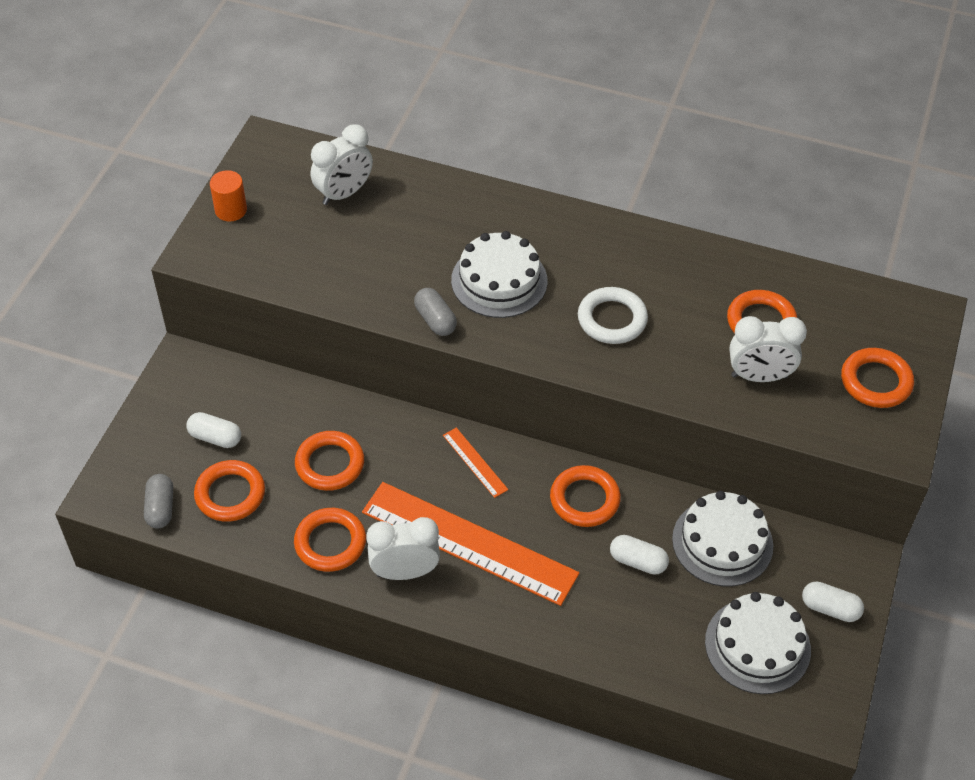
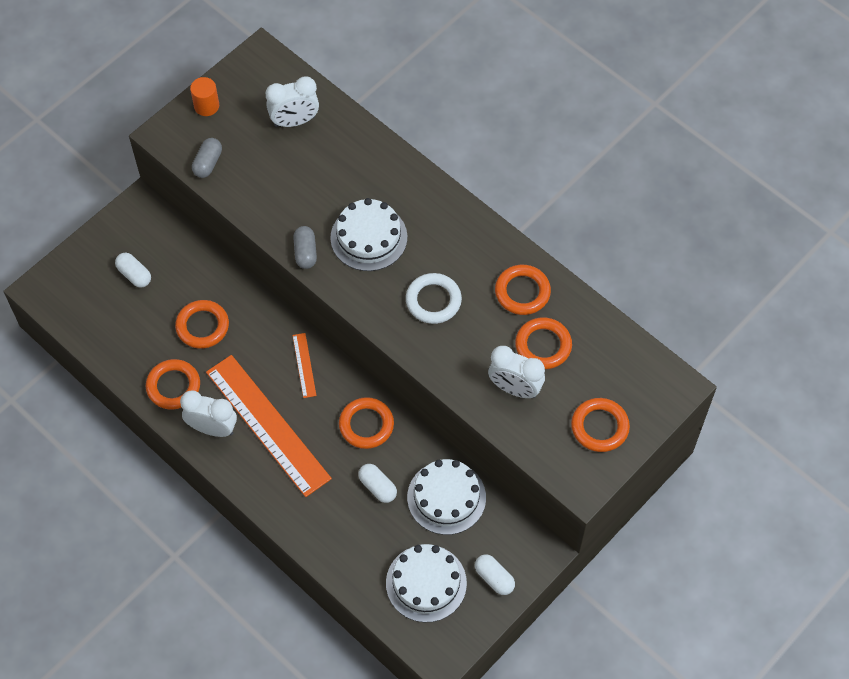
camera: 25 degrees right, 10 degrees up
grey capsule [144,474,173,528] -> grey capsule moved to [192,138,222,178]
orange ring [194,460,265,522] -> orange ring moved to [495,265,551,315]

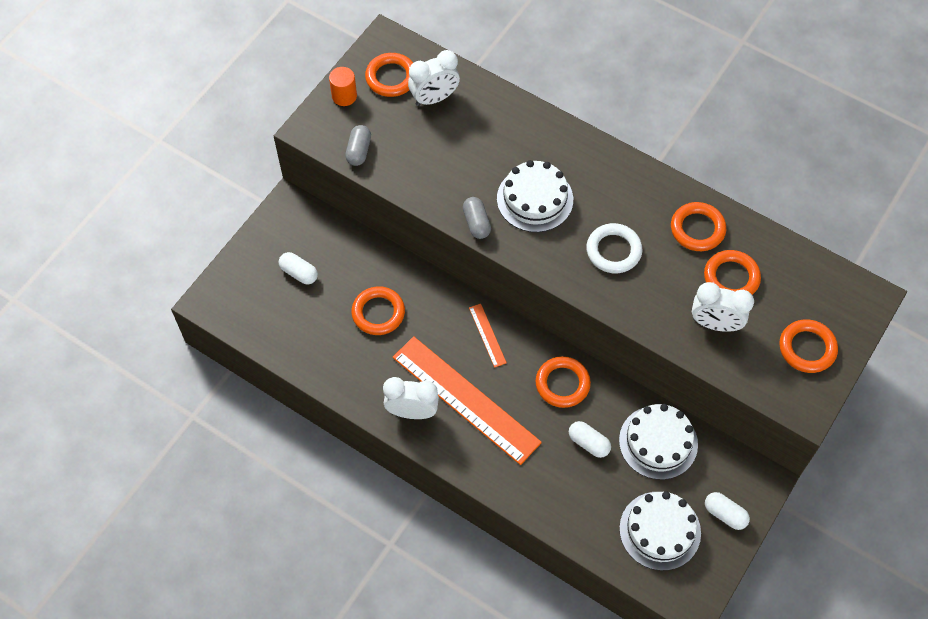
camera: 10 degrees left, 0 degrees up
orange ring [146,359,200,410] -> orange ring moved to [365,53,413,97]

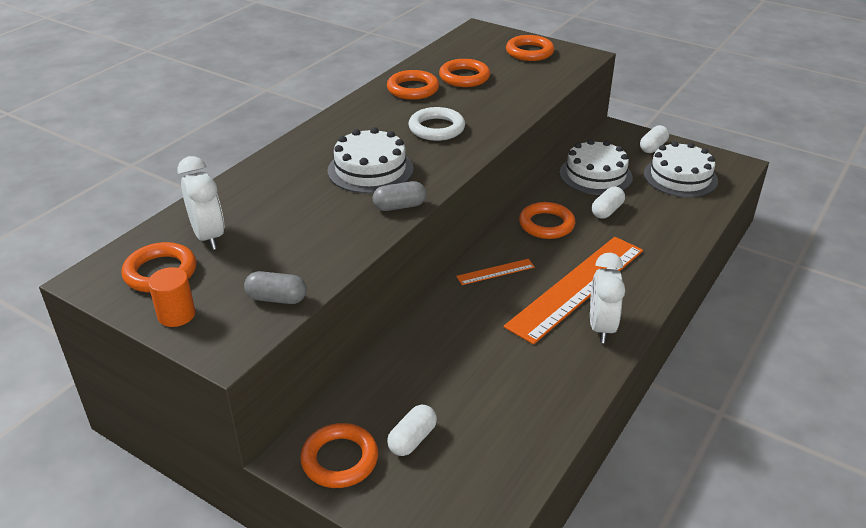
camera: 90 degrees left, 25 degrees down
orange ring [351,286,405,335] -> orange ring moved to [300,423,378,488]
white clock [692,282,754,332] -> none

